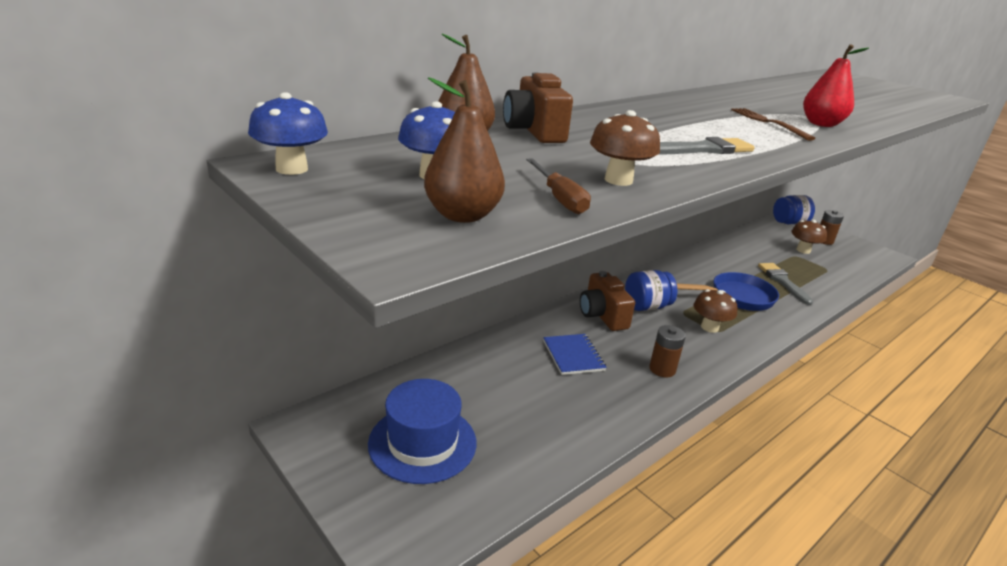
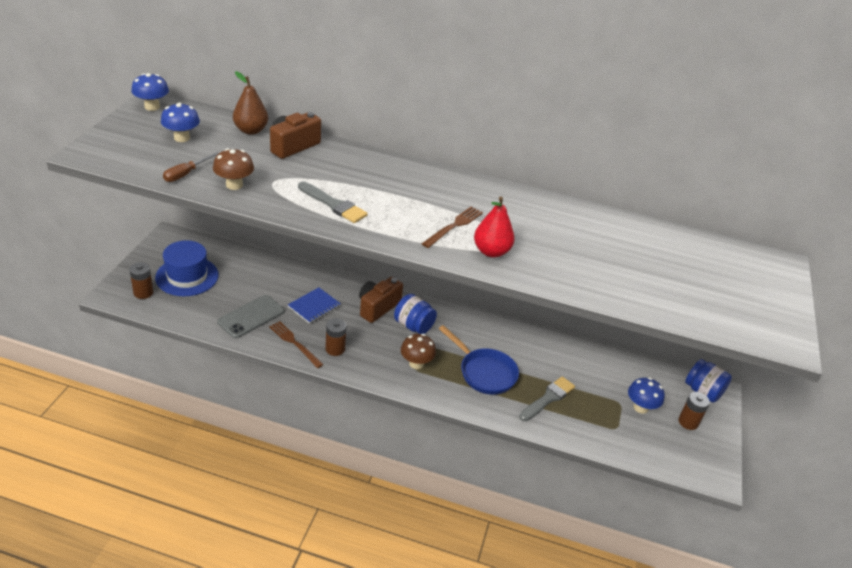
camera: 55 degrees right, 10 degrees up
brown pear [424,77,505,223] -> none
brown mushroom [792,220,827,254] -> blue mushroom [628,377,665,413]
none -> brown battery [130,262,153,299]
none -> grey phone [217,295,285,338]
none -> brown fork [269,321,324,368]

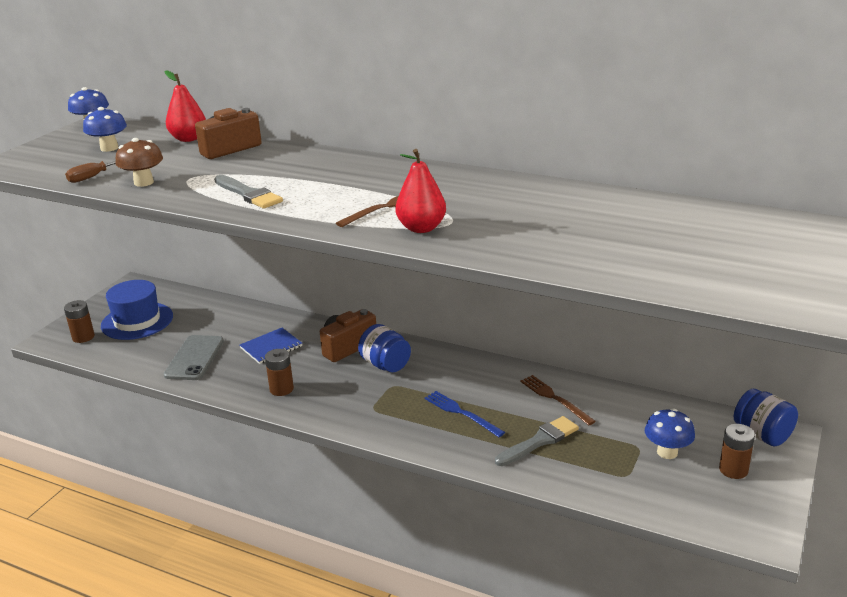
camera: 15 degrees right, 10 degrees down
grey phone [217,295,285,338] -> grey phone turned 45 degrees counterclockwise [164,335,224,380]
brown pear [233,71,268,135] -> red pear [164,70,206,142]
brown fork [269,321,324,368] -> brown fork moved to [520,375,596,425]
brown mushroom [401,334,436,369] -> none
blue pan [439,325,519,395] -> blue fork [424,391,505,437]

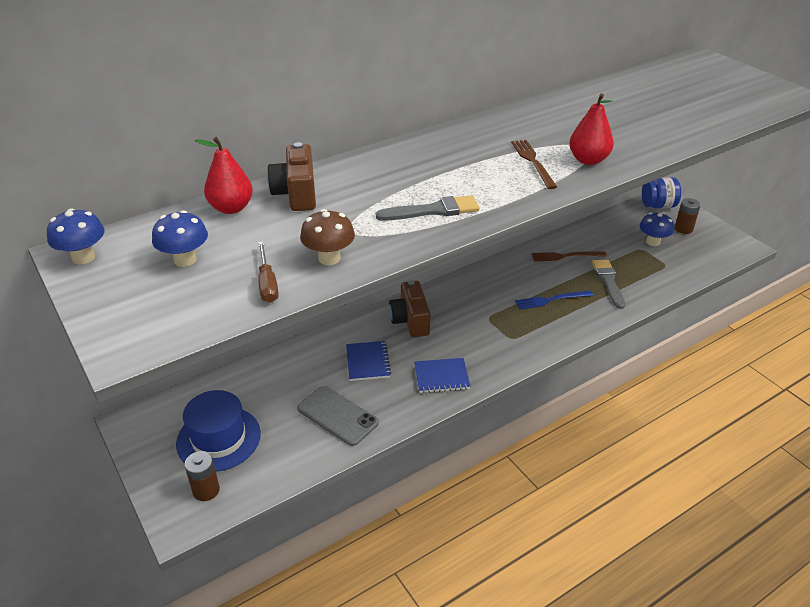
camera: 60 degrees left, 10 degrees up
brown battery [265,349,294,396] -> blue notebook [414,358,471,393]
blue jar [358,324,411,372] -> none

